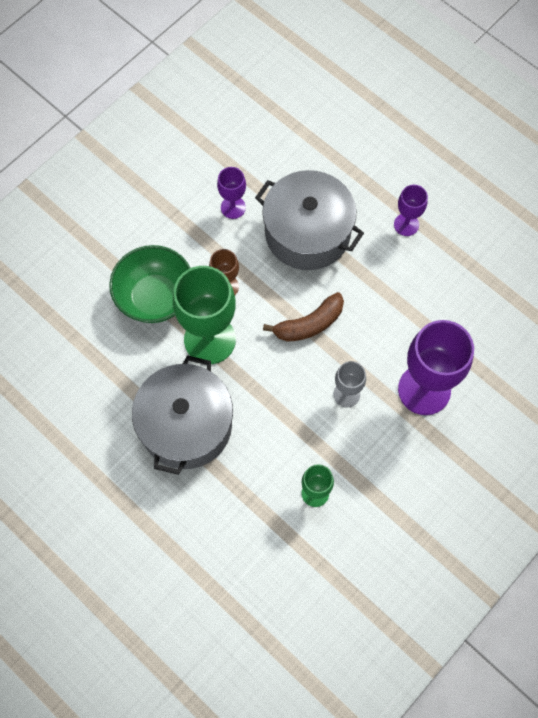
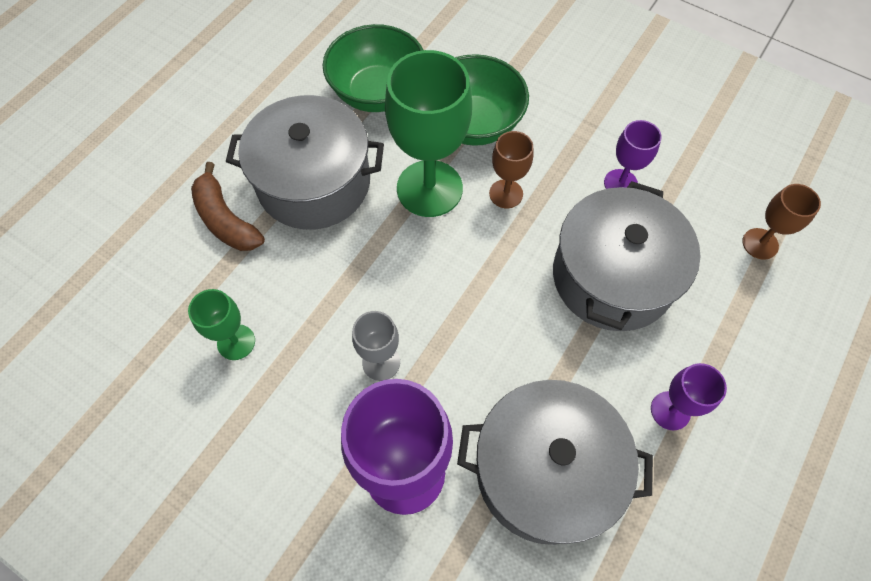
camera: 80 degrees right, 5 degrees down
brown banana [263,292,344,342] -> brown banana moved to [191,162,265,251]
none -> green bowl [322,24,423,112]
none -> grey pot [457,380,653,545]
none -> brown goblet [742,184,821,259]

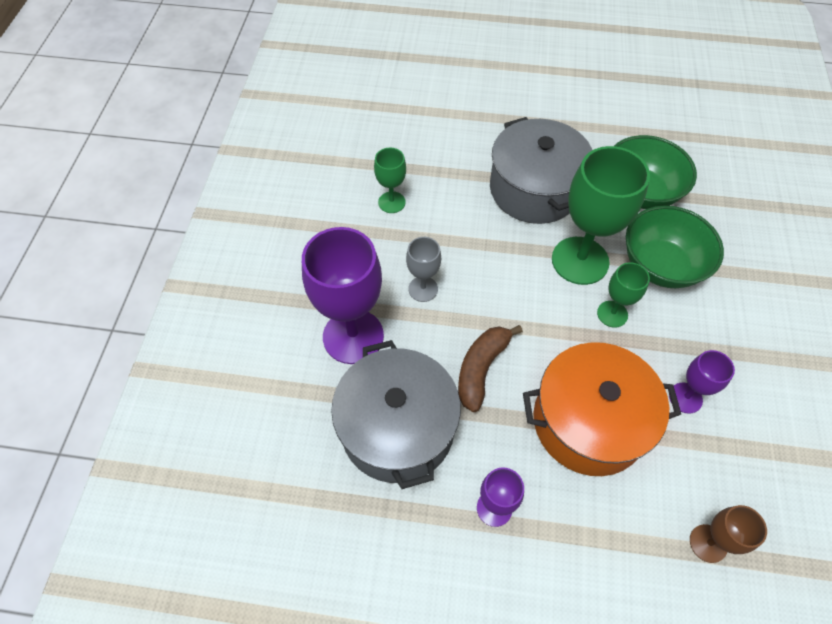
camera: 65 degrees right, 5 degrees down
brown banana [191,162,265,251] -> brown banana moved to [458,325,523,412]
brown goblet [489,131,533,208] -> green goblet [597,263,650,328]
grey pot [553,181,701,331] -> orange pot [523,342,681,476]

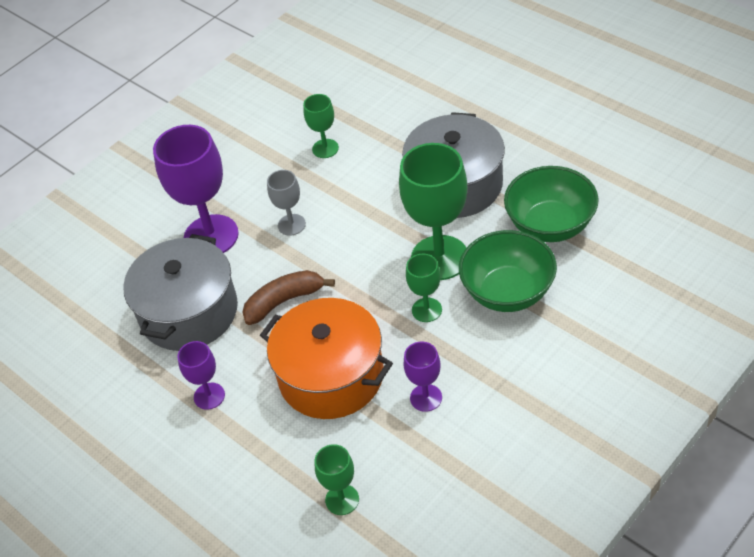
camera: 40 degrees right, 10 degrees down
brown goblet [690,505,767,563] -> green goblet [315,444,359,515]

